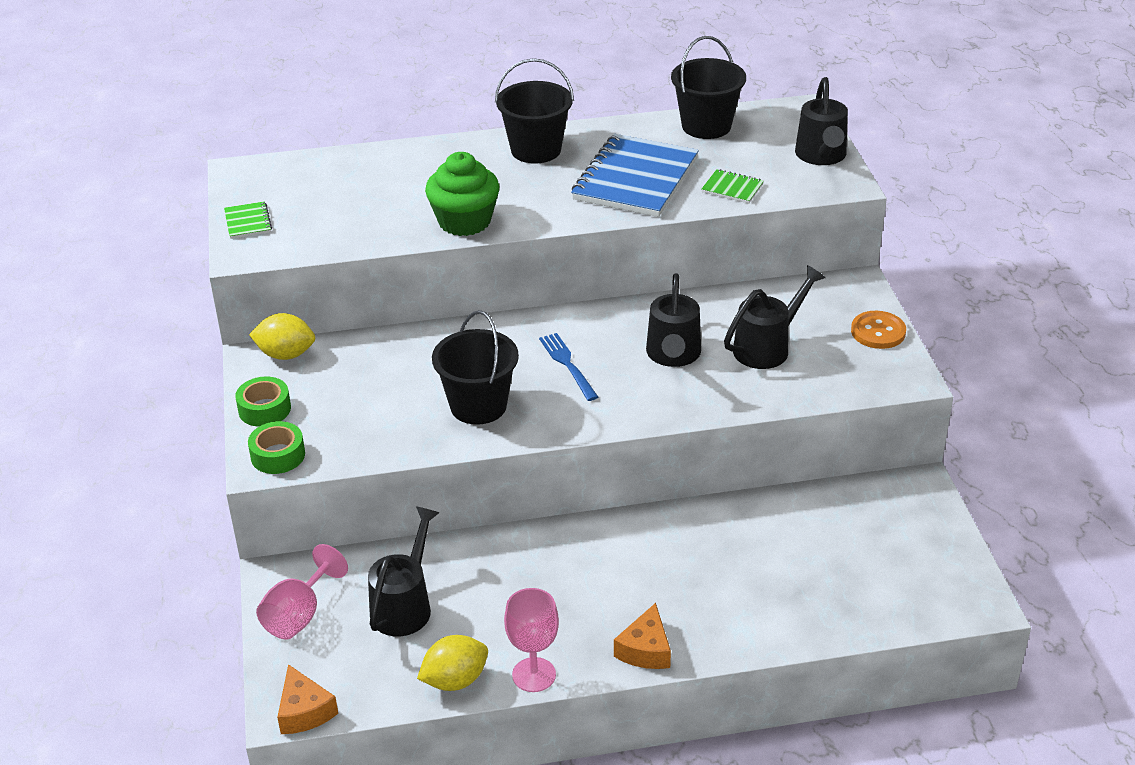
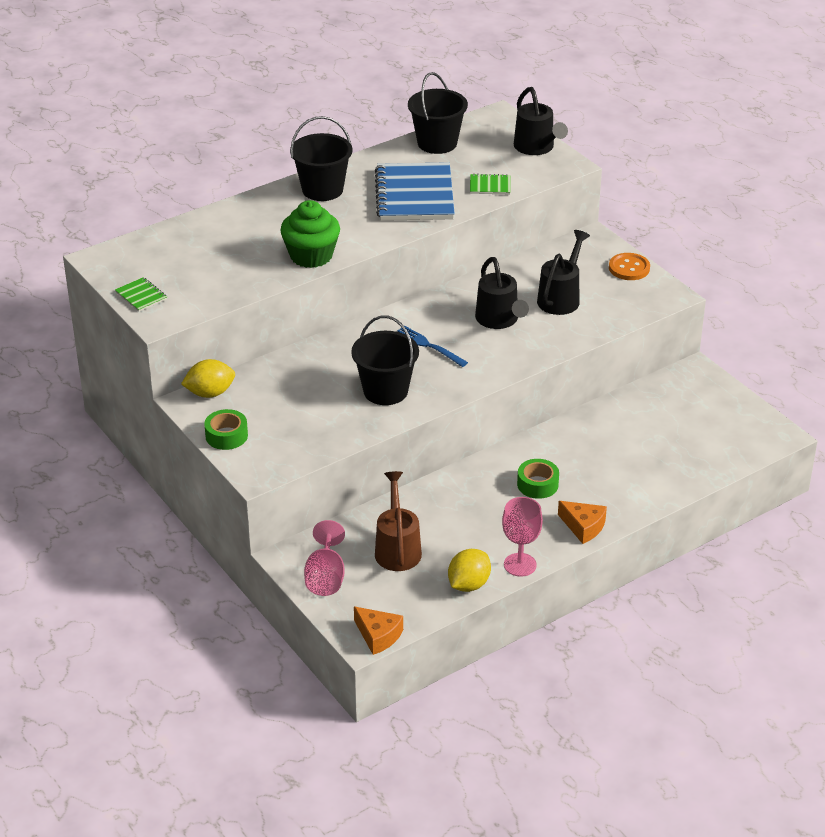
camera: 25 degrees left, 0 degrees up
green tape [248,421,305,474] -> green tape moved to [517,459,559,499]
black watering can [368,507,439,636] -> brown watering can [375,471,422,571]
orange cheese [614,603,671,669] -> orange cheese turned 45 degrees counterclockwise [558,501,607,544]

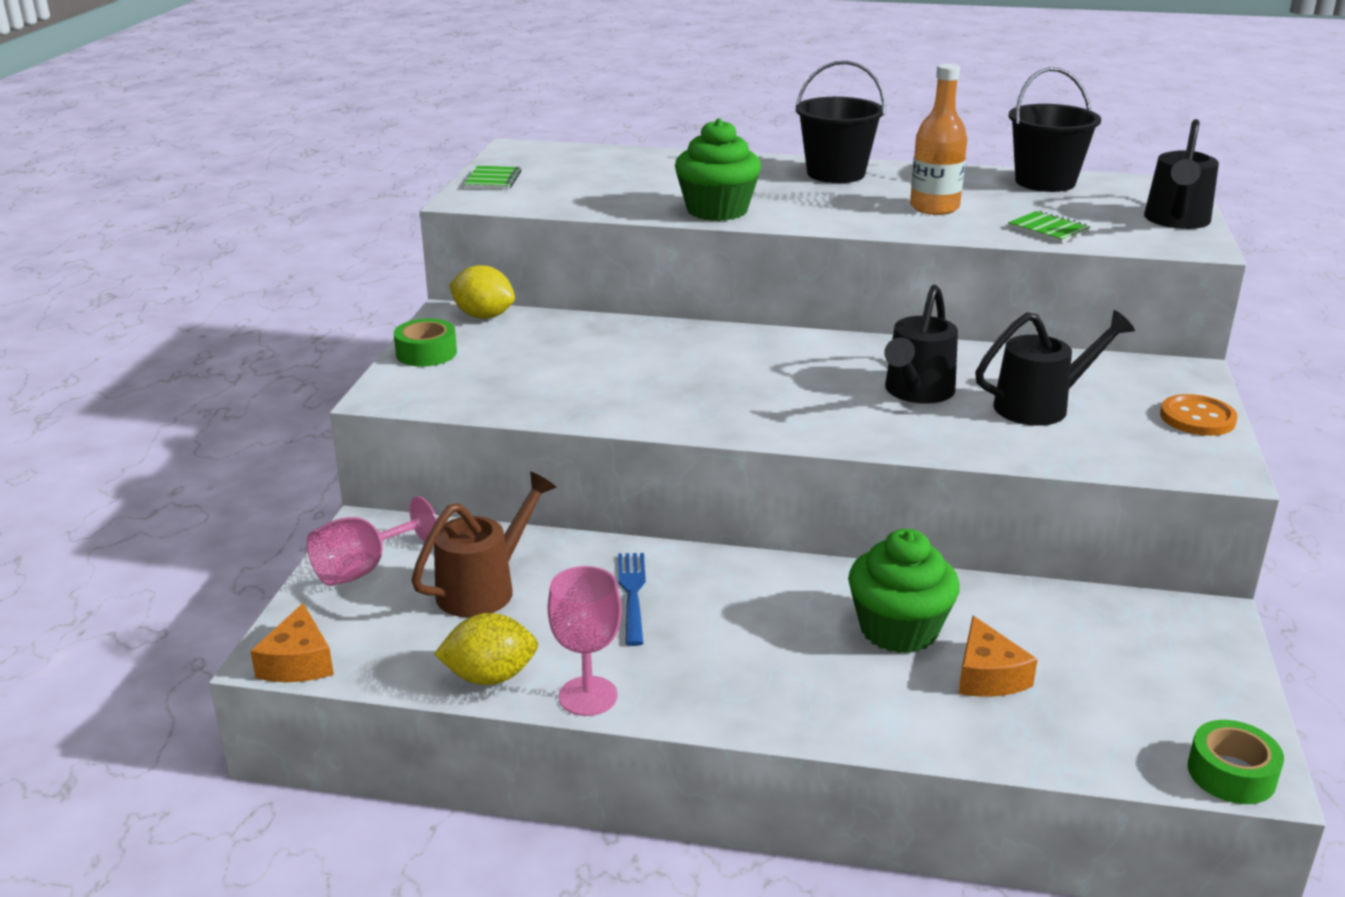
camera: 45 degrees right, 10 degrees down
black bucket [351,316,419,405] -> none
blue notebook [375,162,455,221] -> orange bottle [910,63,967,215]
blue fork [397,326,468,367] -> blue fork moved to [618,553,646,646]
green tape [517,459,559,499] -> green tape moved to [1188,720,1284,804]
orange cheese [558,501,607,544] -> orange cheese moved to [958,616,1038,697]
none -> green cupcake [848,529,960,653]

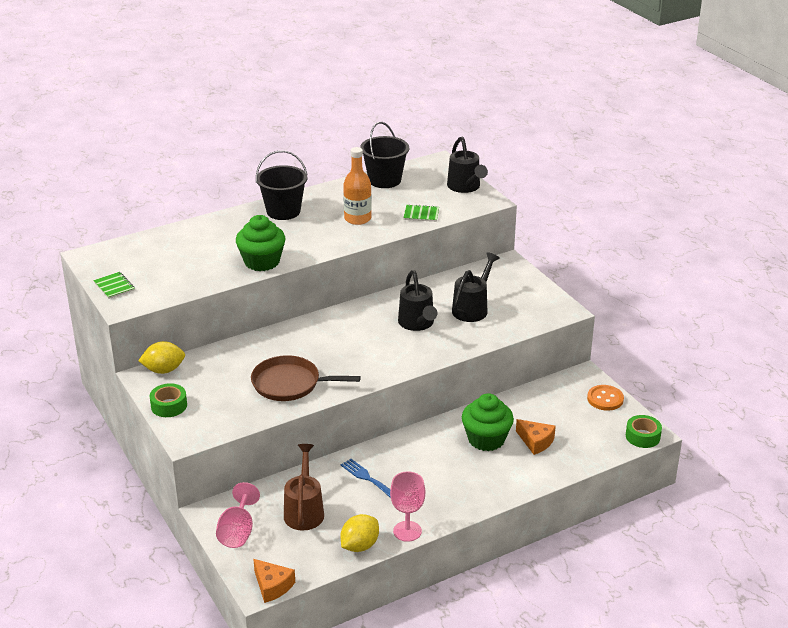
camera: 40 degrees left, 5 degrees up
orange button [1160,394,1238,436] -> orange button moved to [587,385,624,411]
none -> brown pan [251,355,361,401]

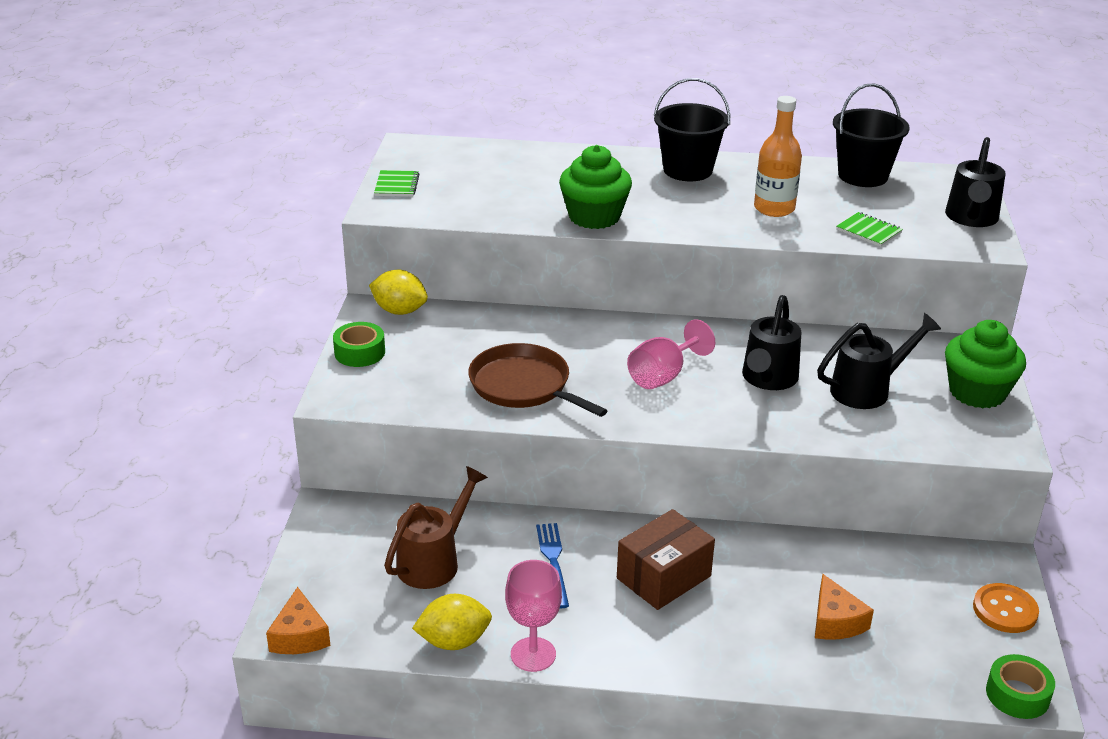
camera: 35 degrees right, 0 degrees up
pink goblet [216,482,260,548] -> pink goblet moved to [627,319,715,389]
green cupcake [462,393,514,451] -> green cupcake moved to [945,320,1026,408]
none -> brown box [617,509,715,610]

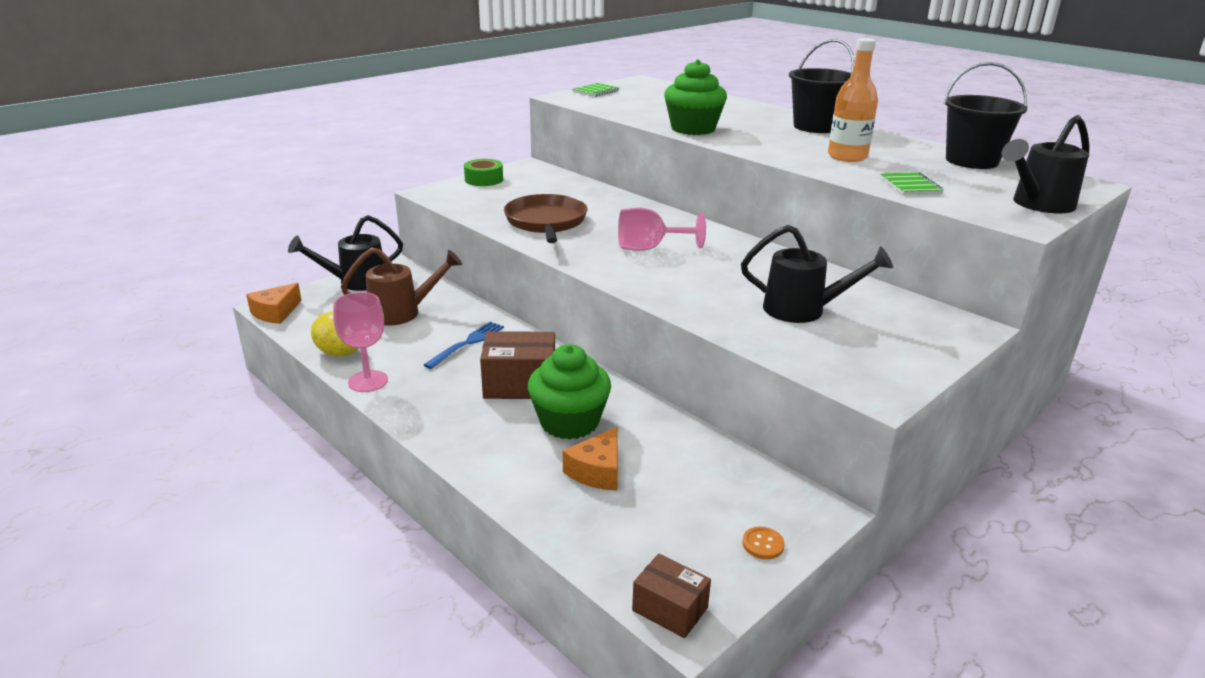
camera: 40 degrees right, 5 degrees down
yellow lemon [369,270,428,315] -> none
black watering can [742,295,801,390] -> black watering can moved to [288,215,403,291]
green cupcake [945,320,1026,408] -> green cupcake moved to [528,344,611,440]
orange button [973,583,1039,633] -> orange button [742,527,785,559], size x0.57
green tape [986,654,1055,719] -> brown box [632,553,711,638]

